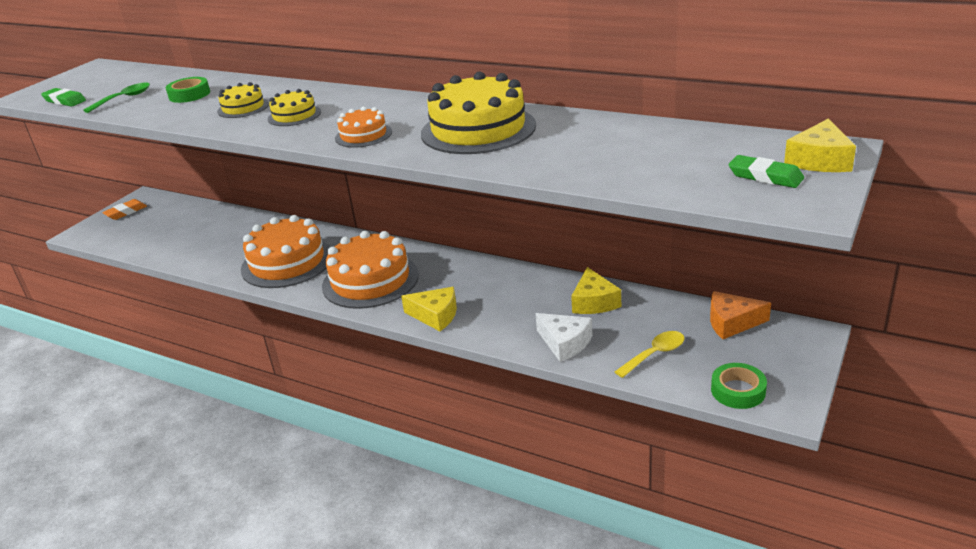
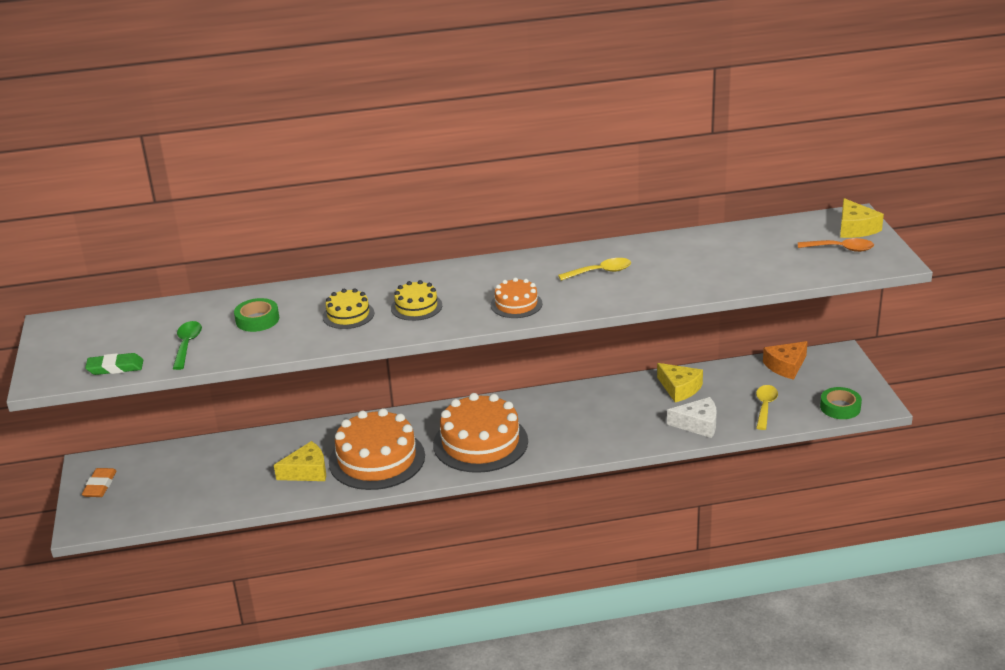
camera: 40 degrees left, 0 degrees up
yellow cheese [401,287,457,331] -> yellow cheese moved to [274,441,326,481]
yellow cake [421,71,536,154] -> yellow spoon [558,258,631,281]
green eraser [729,155,804,188] -> orange spoon [798,238,874,252]

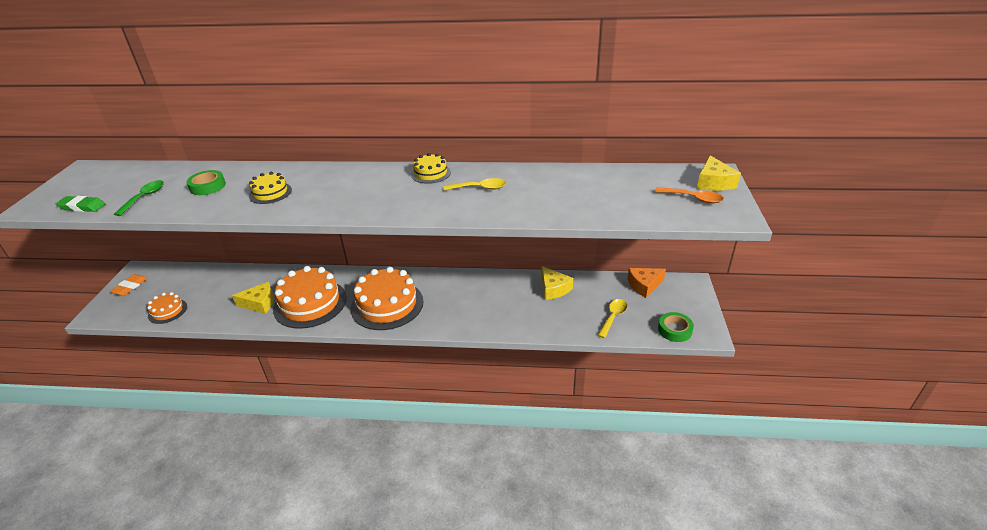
camera: 15 degrees right, 5 degrees up
yellow cake [391,280,442,321] -> yellow cake moved to [411,153,451,184]
orange cake [491,278,542,318] -> orange cake moved to [147,292,187,324]
white cheese [667,397,717,438] -> none

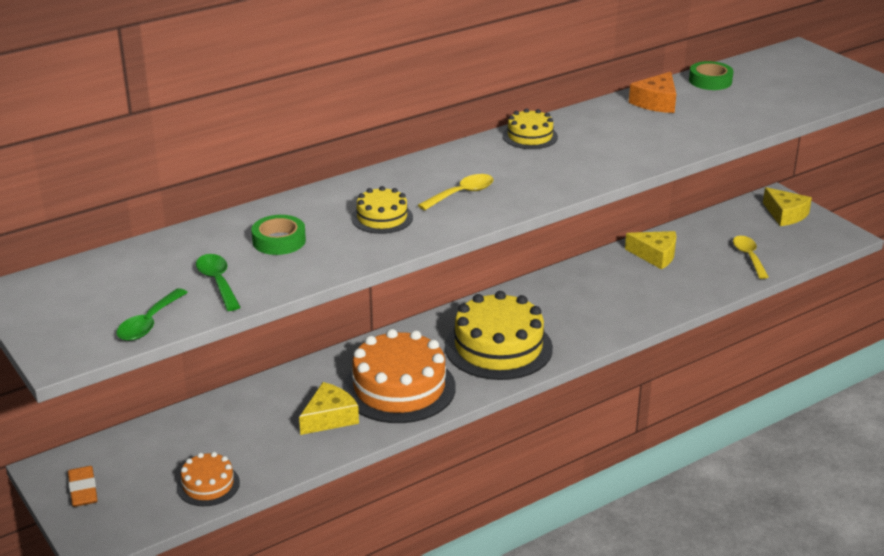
camera: 40 degrees left, 5 degrees down
green eraser [56,196,105,212] -> green spoon [116,288,188,341]
orange cake [351,267,424,330] -> yellow cake [445,291,553,380]
yellow spoon [444,178,506,190] -> yellow spoon moved to [418,174,493,210]
orange cheese [627,268,666,298] -> orange cheese moved to [629,72,676,113]
orange spoon [654,187,724,204] -> none
green tape [658,312,694,342] -> green tape moved to [689,61,733,90]
yellow cheese [697,155,741,191] -> yellow cheese moved to [763,187,812,226]

